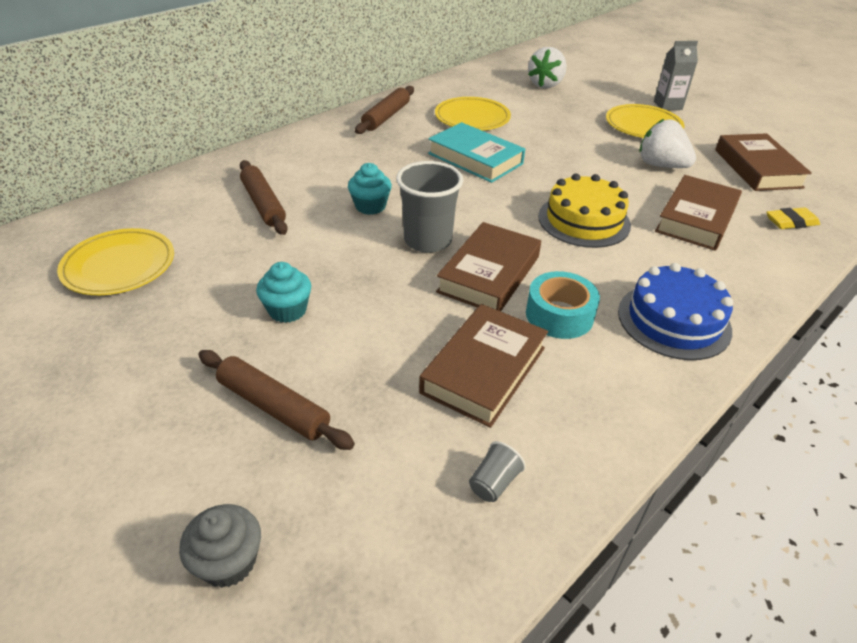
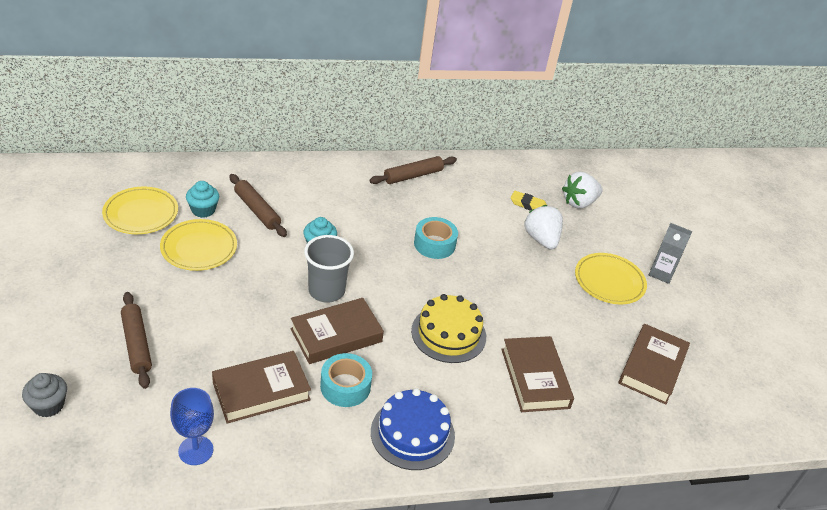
camera: 30 degrees right, 0 degrees up
brown rolling pin [240,160,288,235] -> brown rolling pin turned 45 degrees counterclockwise [230,174,287,237]
turquoise cupcake [256,262,311,323] -> turquoise cupcake moved to [186,181,219,218]
turquoise book [428,122,525,183] -> turquoise tape [414,217,458,259]
yellow plate [435,97,511,130] -> yellow plate moved to [160,219,237,271]
grey cup [469,441,526,502] -> blue goblet [170,388,214,465]
white strawberry [639,119,696,168] -> white strawberry moved to [524,205,563,249]
brown book [655,175,742,251] -> brown book turned 75 degrees counterclockwise [501,336,574,412]
yellow eraser [766,207,820,229] -> yellow eraser moved to [511,191,547,211]

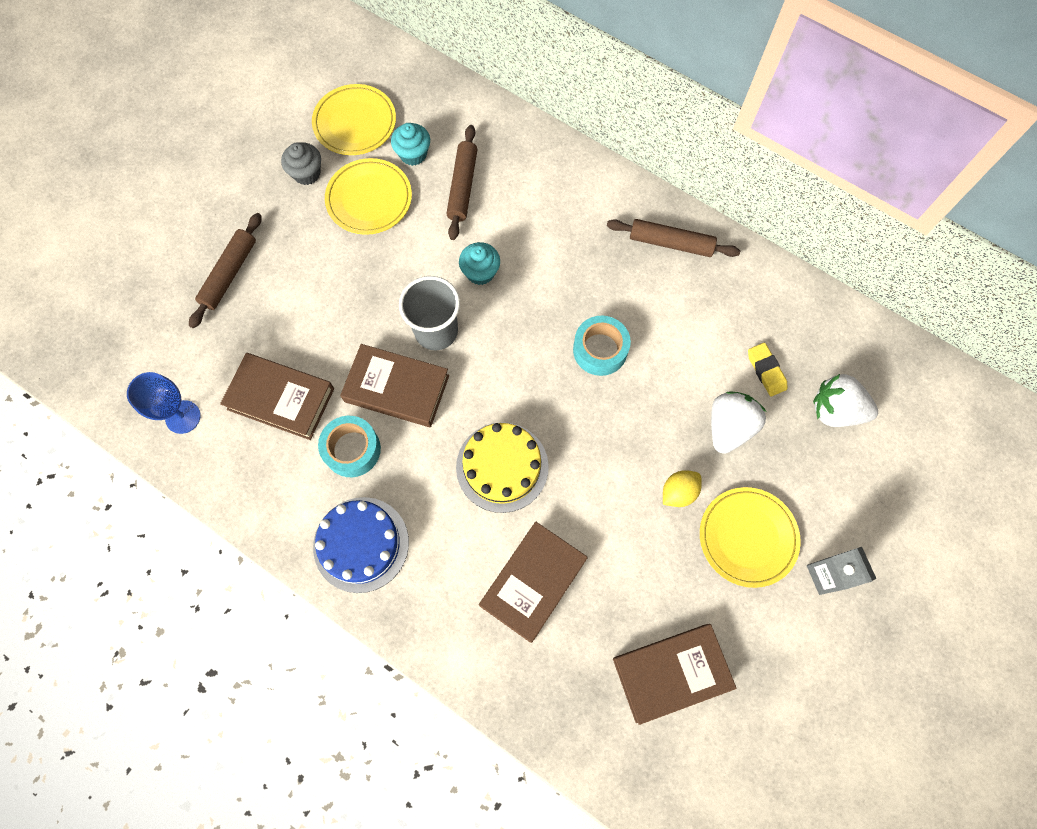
camera: 50 degrees right, 30 degrees up
grey cupcake [22,373,67,417] -> grey cupcake moved to [281,142,321,185]
none -> yellow lemon [663,470,702,507]

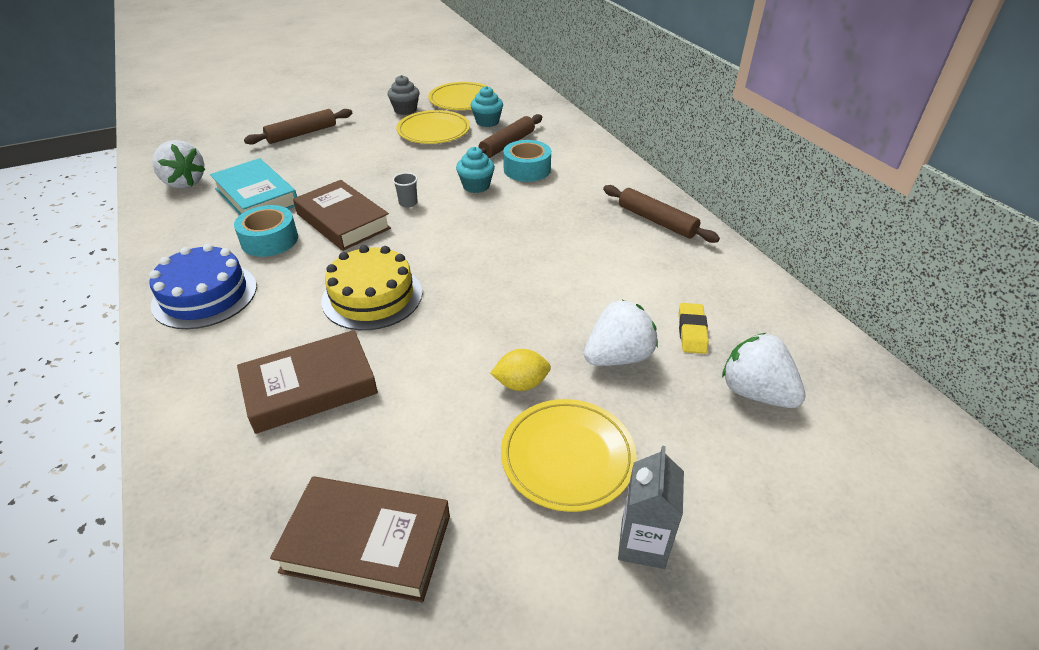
camera: 30 degrees right, 30 degrees down
blue goblet [127,372,201,434] -> white strawberry [152,140,205,189]
brown book [220,353,334,440] -> turquoise book [210,158,297,215]
grey cup [399,276,460,350] -> grey cup [393,173,418,208], size x0.45
turquoise tape [573,315,631,376] -> turquoise tape moved to [503,140,551,182]

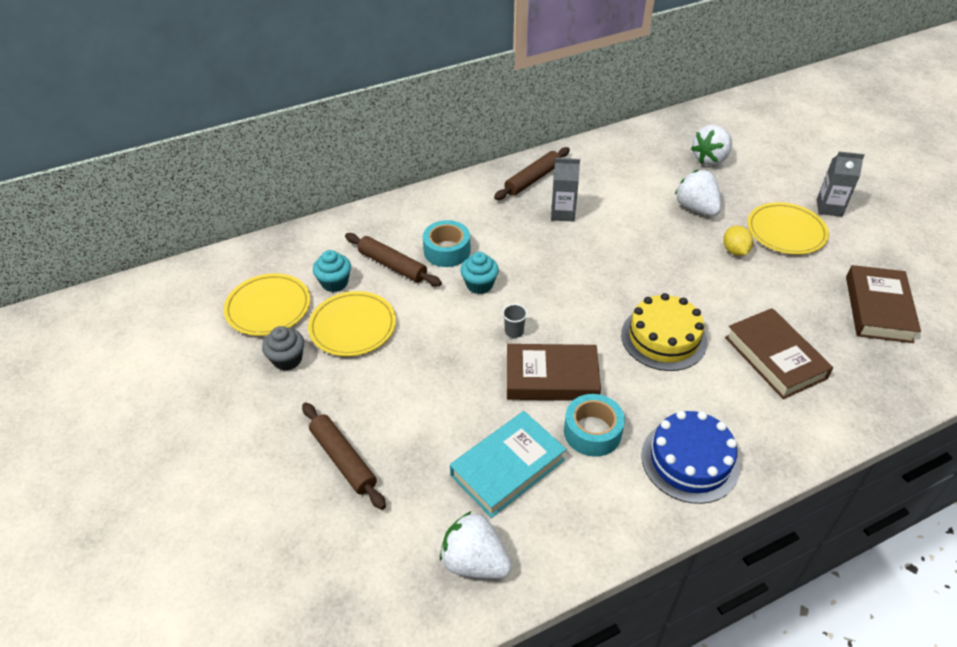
camera: 90 degrees left, 5 degrees up
white strawberry [152,140,205,189] -> white strawberry turned 105 degrees counterclockwise [440,511,512,579]
brown book [293,180,391,251] -> brown book turned 45 degrees clockwise [507,344,601,401]
yellow eraser [679,303,709,354] -> none
none -> grey carton [551,158,580,222]

